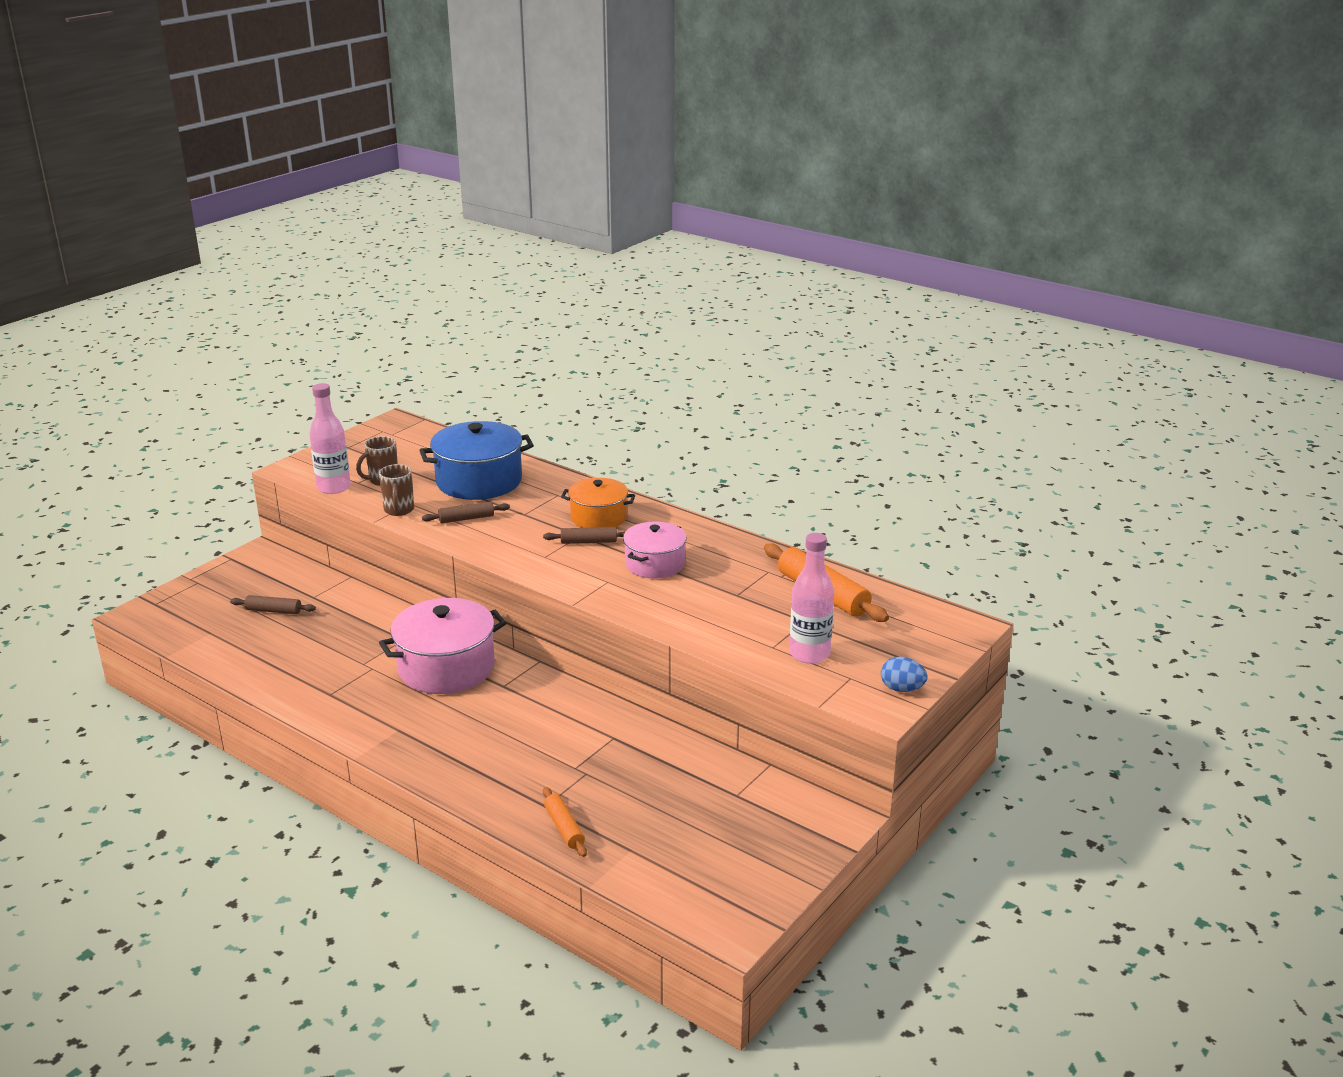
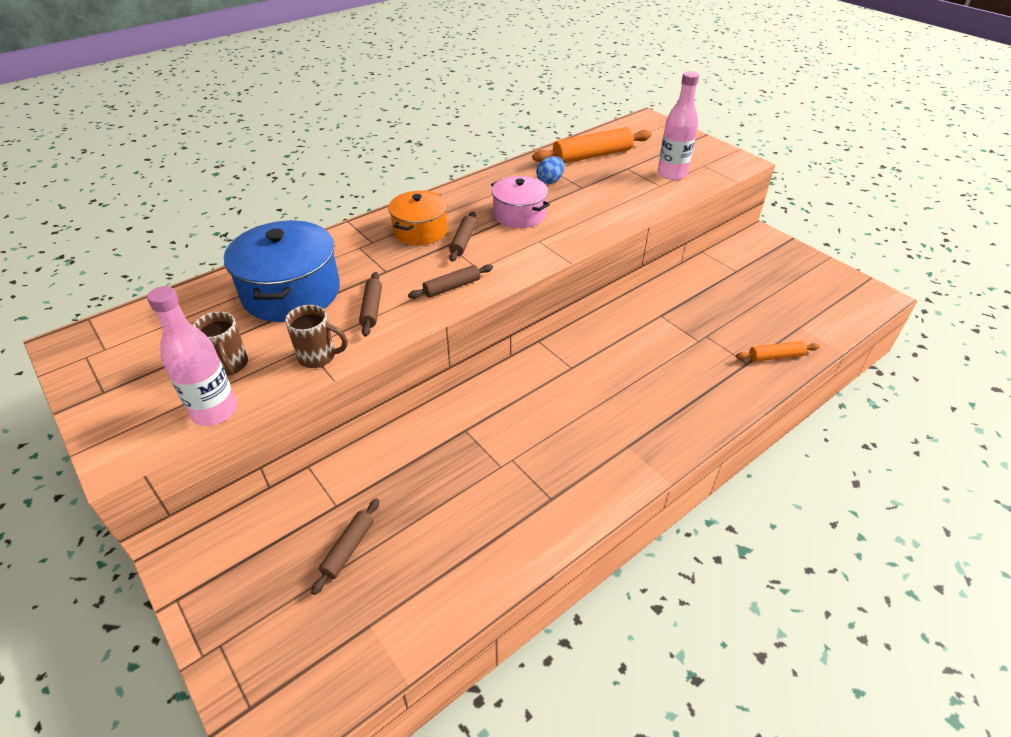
camera: 75 degrees left, 15 degrees up
pink pot [379,598,506,694] -> none
blue egg [881,657,928,692] -> blue egg moved to [536,156,565,184]
none -> brown rolling pin [408,264,493,299]

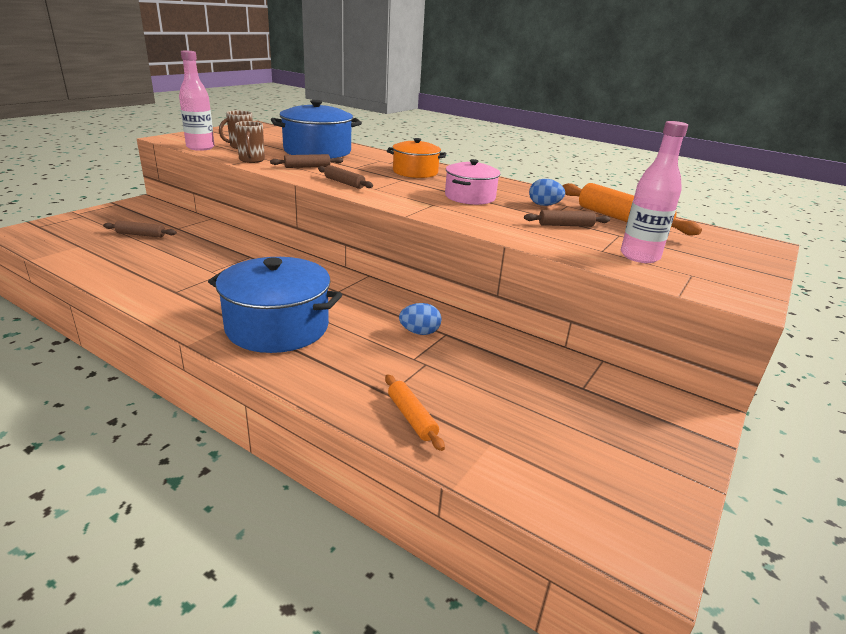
camera: 70 degrees right, 15 degrees down
brown rolling pin [449,212,476,262] -> brown rolling pin moved to [524,210,610,227]
none -> blue pot [208,257,342,353]
none -> blue egg [399,303,441,335]

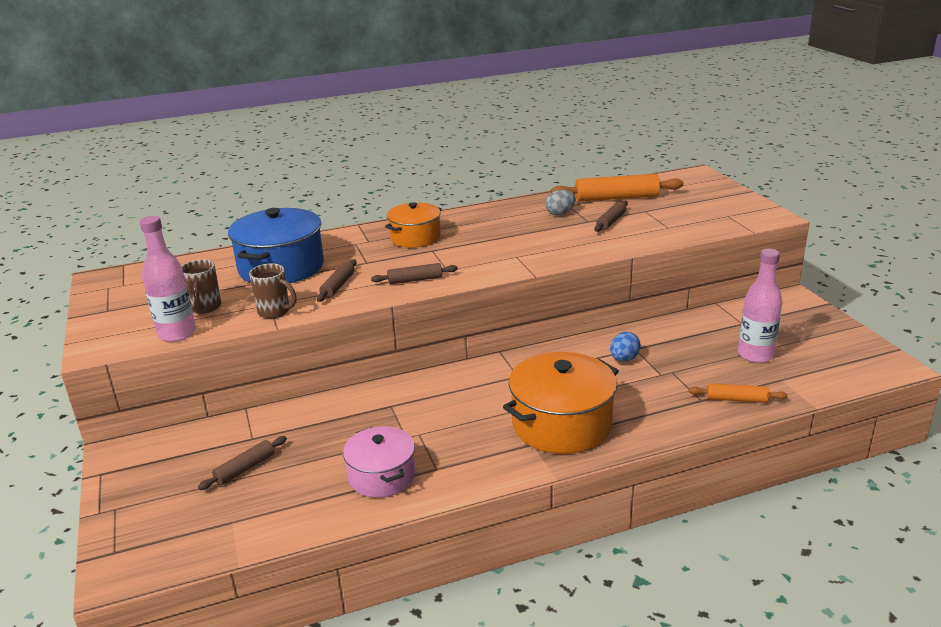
camera: 50 degrees left, 0 degrees up
blue pot [208,257,342,353] -> orange pot [503,352,619,454]
pink pot [445,159,500,205] -> pink pot moved to [343,426,415,498]
blue egg [529,179,565,206] -> grey egg [545,190,576,216]
pink bottle [621,121,688,263] -> pink bottle moved to [738,249,782,363]

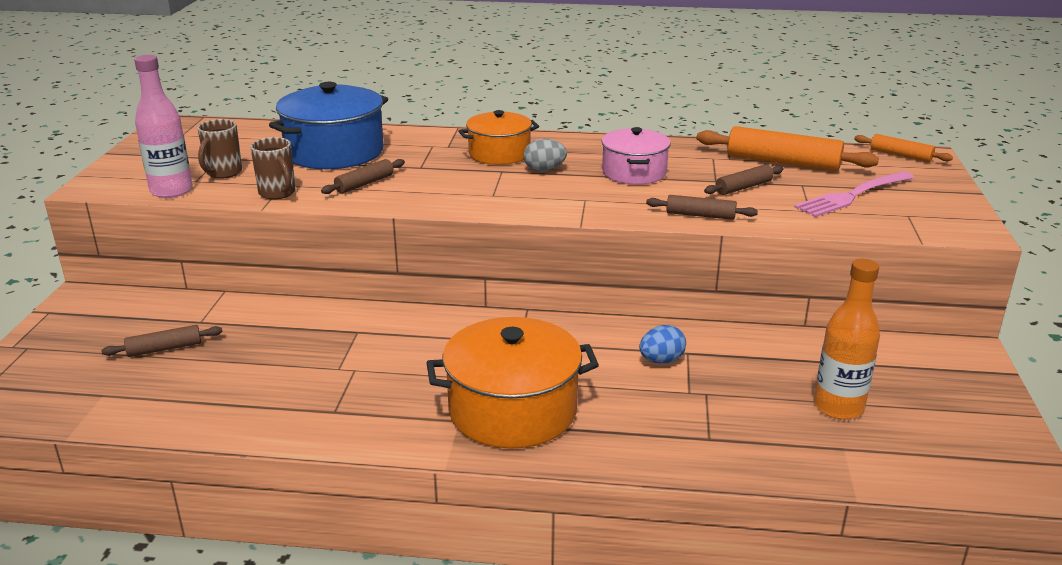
camera: 25 degrees right, 0 degrees up
pink pot [343,426,415,498] -> pink pot moved to [602,127,671,185]
brown rolling pin [371,263,458,284] -> brown rolling pin moved to [646,195,758,220]
grey egg [545,190,576,216] -> grey egg moved to [524,139,567,172]
orange rolling pin [689,383,788,403] -> orange rolling pin moved to [854,134,953,162]
pink bottle [738,249,782,363] -> orange bottle [814,259,880,420]
none -> pink fork [794,171,914,217]

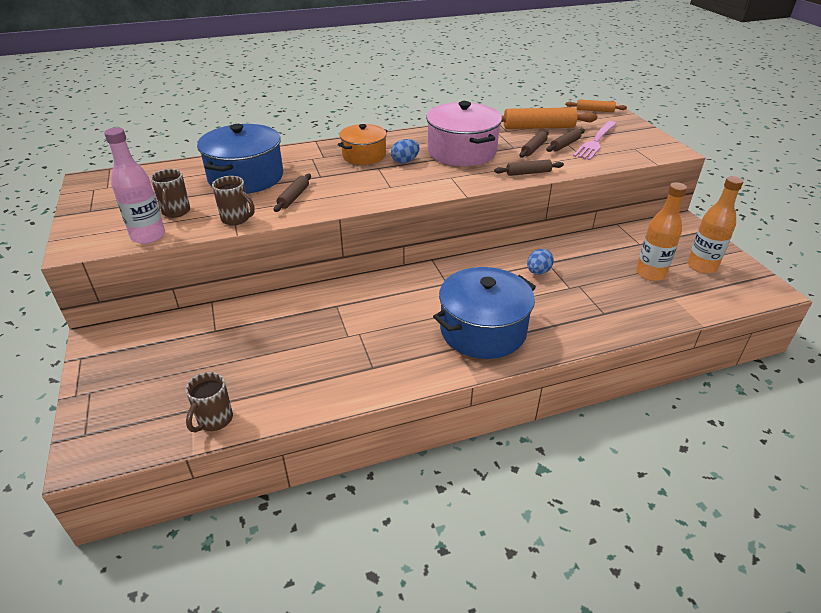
camera: 25 degrees left, 10 degrees up
brown rolling pin [101,325,223,357] -> brown rolling pin moved to [546,128,585,152]
orange pot [426,317,599,449] -> blue pot [433,267,536,359]
grey egg [524,139,567,172] -> blue egg [391,139,420,163]
pink pot [602,127,671,185] -> pink pot [426,101,502,166], size x1.59
none -> brown mug [185,372,233,433]
none -> orange bottle [687,176,743,274]

